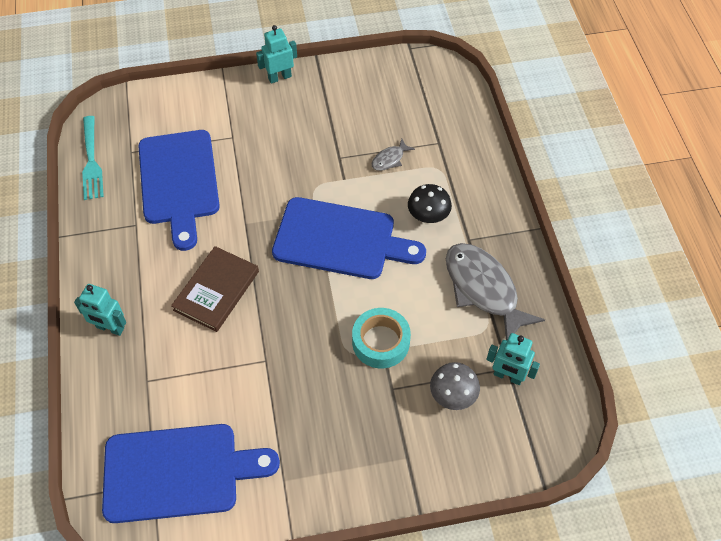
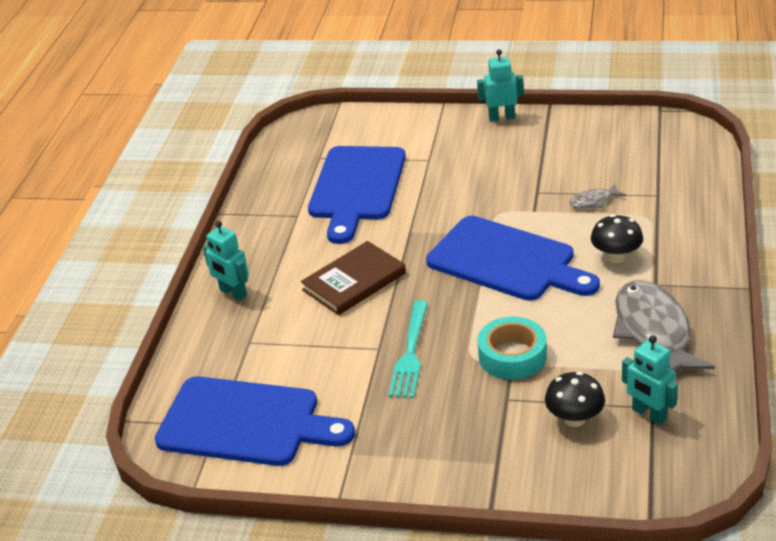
camera: 25 degrees right, 20 degrees down
turquoise fork [82,116,104,200] -> turquoise fork moved to [388,300,428,398]
grey mushroom [430,362,480,410] -> black mushroom [545,372,605,427]

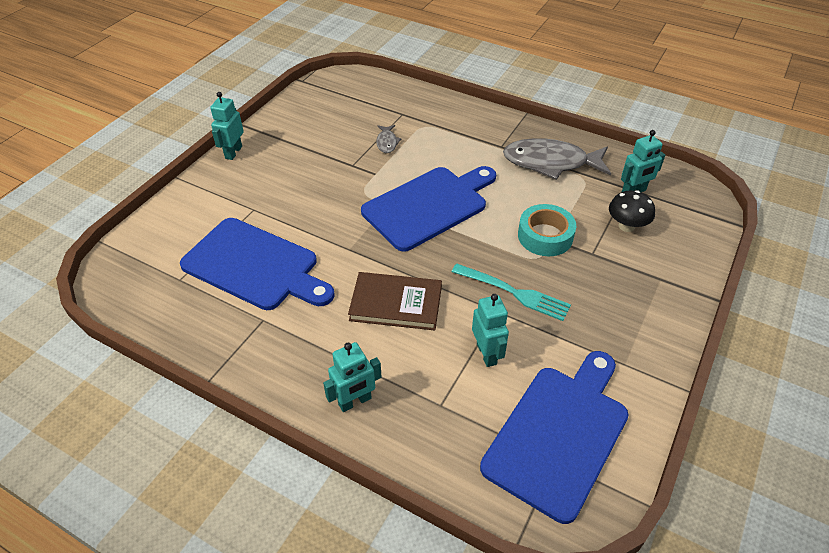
camera: 75 degrees left, 10 degrees up
brown book [301,241,406,315] -> brown book turned 60 degrees counterclockwise [348,272,442,330]
black mushroom [591,214,643,263] -> none
none -> turquoise robot [472,294,509,367]

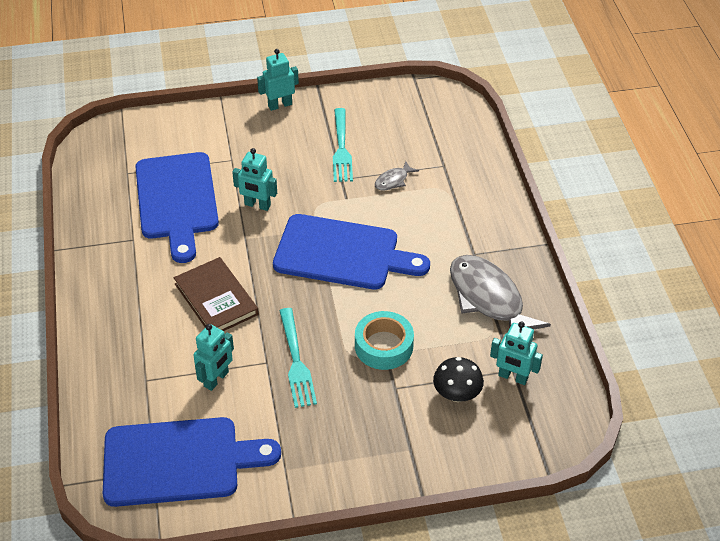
camera: 50 degrees right, 0 degrees up
turquoise robot [323,342,382,412] -> turquoise robot moved to [232,148,277,211]
none -> turquoise fork [333,108,353,182]

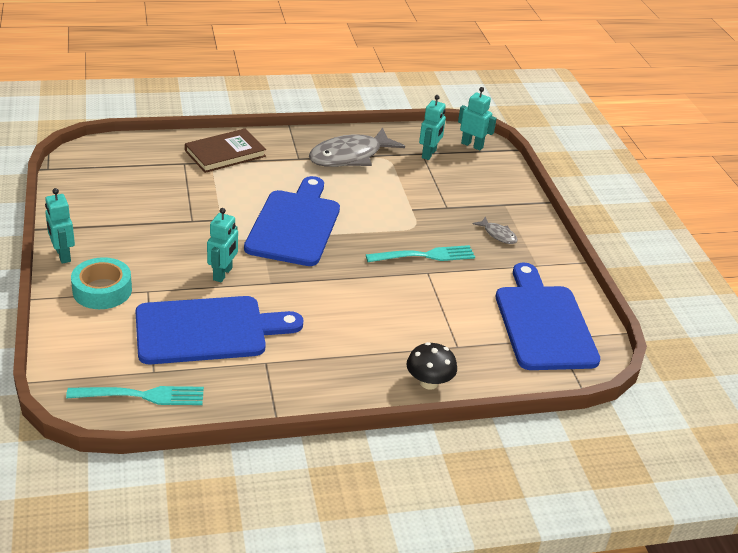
camera: 95 degrees left, 10 degrees down
brown book [174,257,259,331] -> brown book moved to [185,129,266,173]
turquoise robot [193,324,234,391] -> turquoise robot moved to [458,87,497,151]
turquoise fork [333,108,353,182] -> turquoise fork moved to [66,386,204,405]
turquoise tape [355,311,414,370] -> turquoise tape moved to [71,257,132,309]
grey fish [375,161,419,190] -> grey fish moved to [473,216,518,244]
black mushroom [433,357,484,402] -> black mushroom moved to [406,342,457,390]

